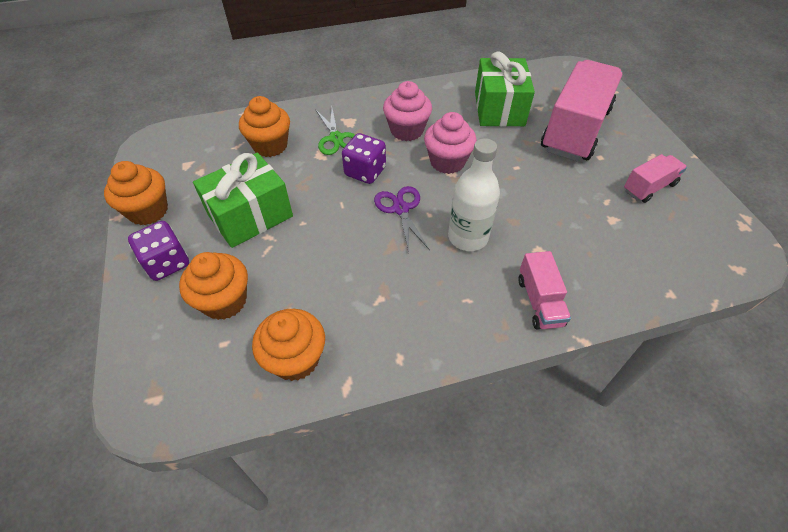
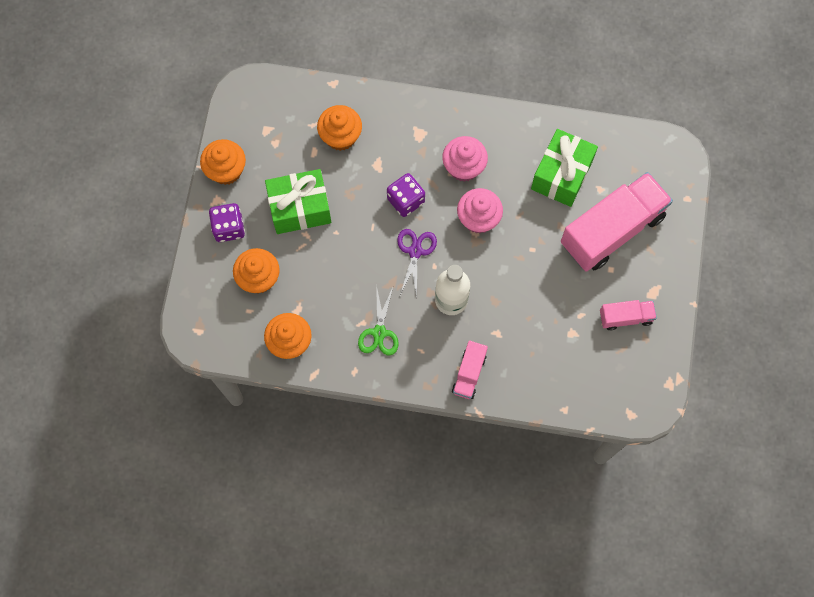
camera: 25 degrees right, 20 degrees up
green scissors [315,107,355,155] -> green scissors moved to [358,285,399,355]

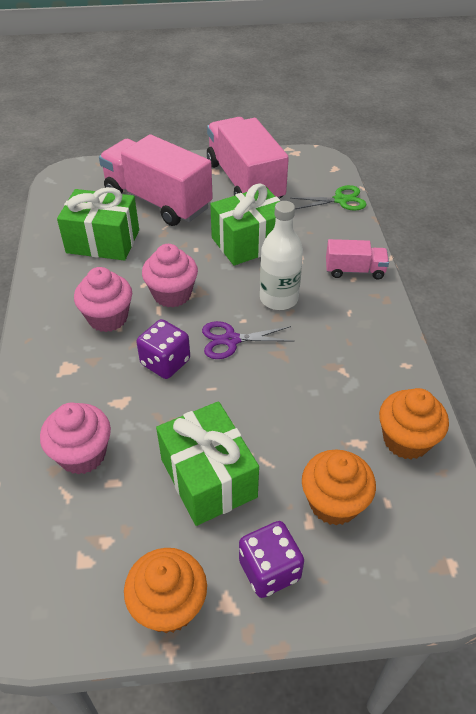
camera: 105 degrees left, 25 degrees down
orange cupcake [317,105,362,151] -> pink cupcake [40,403,111,475]
green scissors [358,285,399,355] -> green scissors moved to [290,185,367,210]
pink truck [600,300,657,330] -> pink truck [207,117,289,199], size x2.11
none -> green gift [210,183,280,266]

